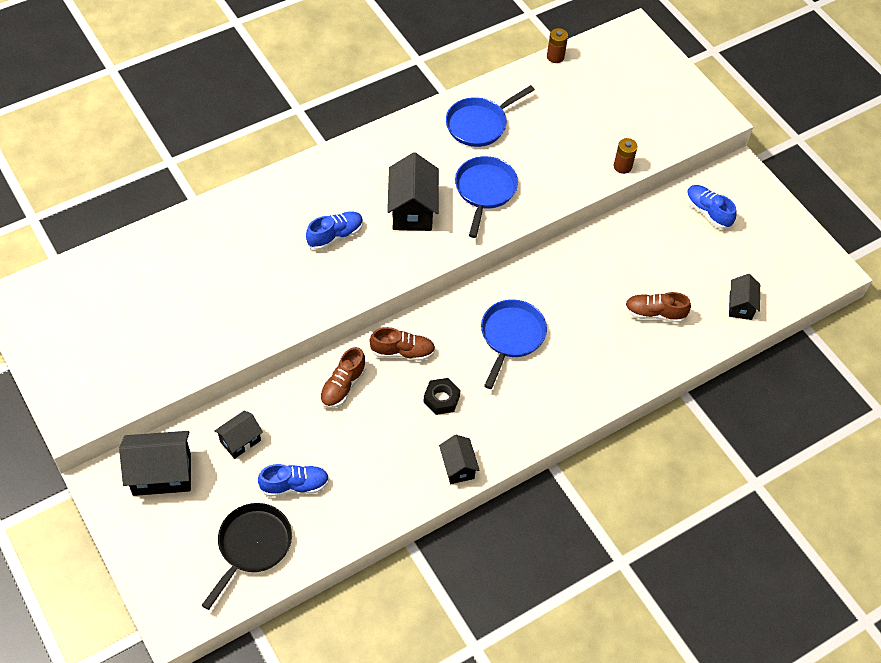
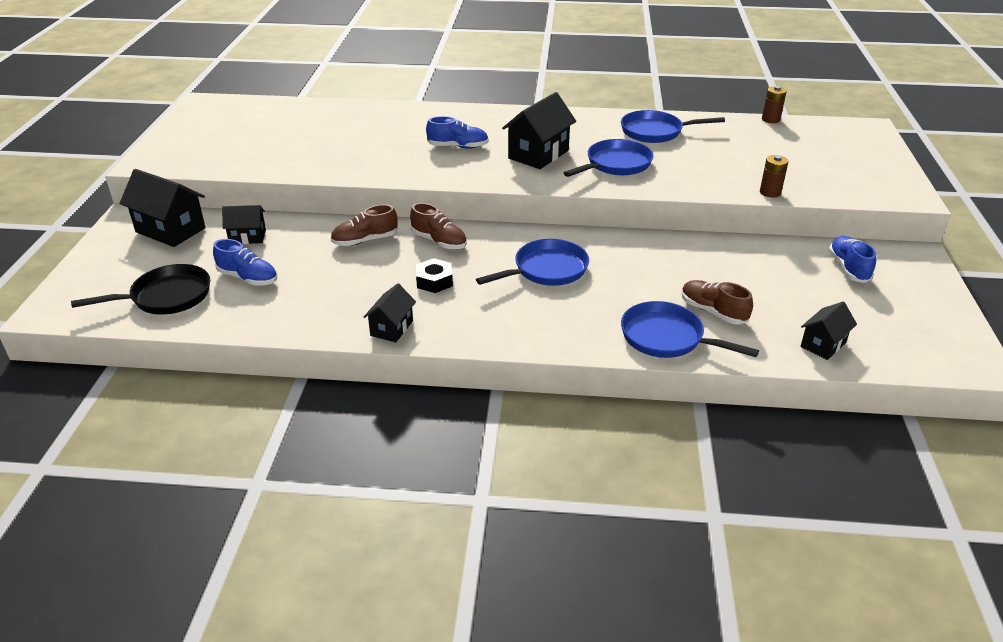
camera: 40 degrees right, 20 degrees down
none -> blue pan [621,301,759,358]

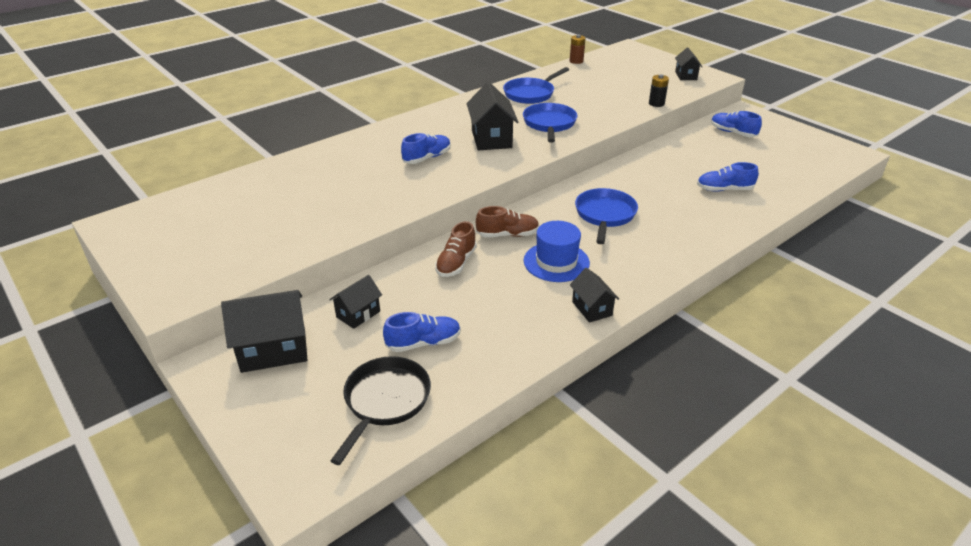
camera: 45 degrees left, 0 degrees up
black nut [416,258,453,293] -> blue hat [524,221,590,282]
blue pan [621,301,759,358] -> none
brown shoe [682,280,753,325] -> blue shoe [697,162,759,192]
brown battery [760,155,789,198] -> black battery [649,74,669,107]
black house [800,302,857,360] -> black house moved to [675,47,702,80]

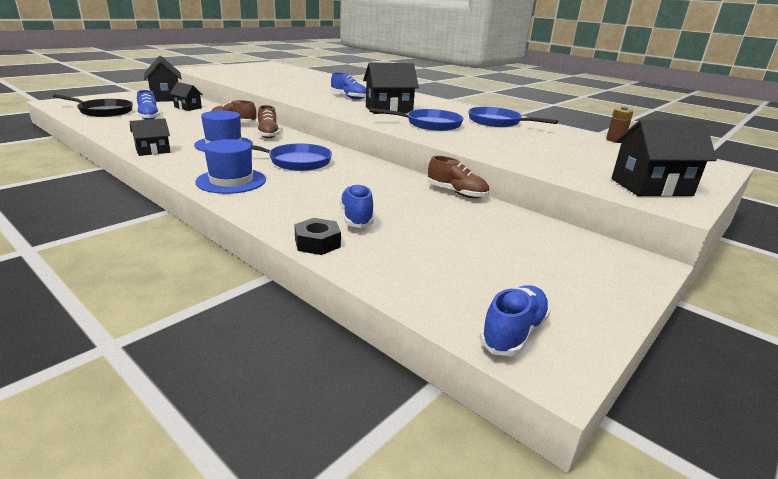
camera: 80 degrees right, 10 degrees down
black battery [649,74,669,107] -> none
black house [675,47,702,80] -> black house [611,119,717,197], size x1.70
blue shoe [711,111,762,137] -> blue shoe moved to [479,285,550,356]
none -> blue hat [195,139,266,194]
none -> black nut [294,218,341,255]
none -> brown shoe [428,156,489,198]

